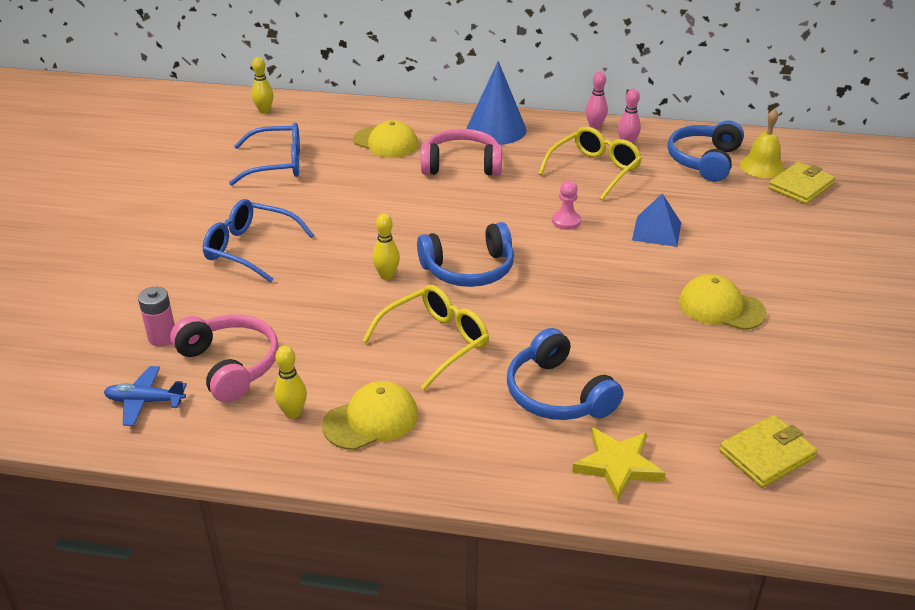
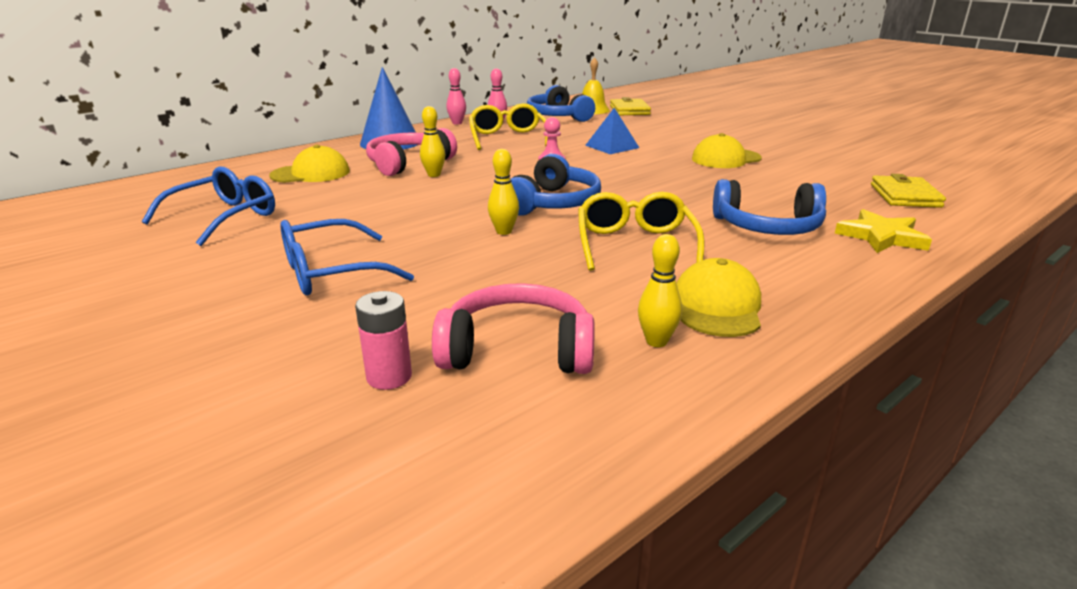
camera: 50 degrees left, 10 degrees down
blue plane [104,366,187,426] -> none
yellow bowling pin [252,57,273,114] -> yellow bowling pin moved to [420,106,445,177]

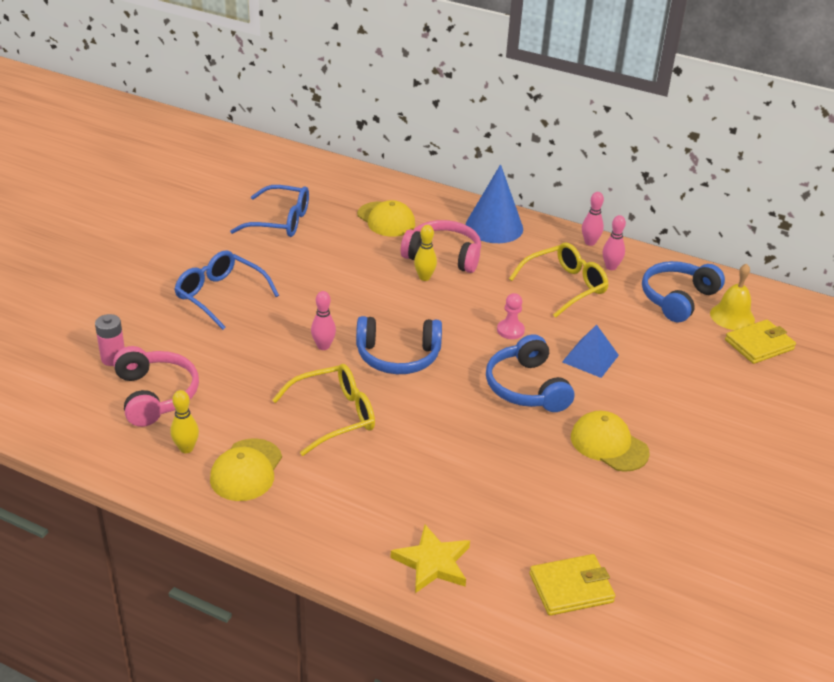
camera: 65 degrees right, 10 degrees up
yellow bowling pin [488,149,519,235] -> pink bowling pin [311,291,336,350]
yellow cap [676,258,761,337] -> yellow cap turned 120 degrees clockwise [210,438,282,501]
blue headphones [713,179,826,235] -> blue headphones moved to [486,334,574,412]

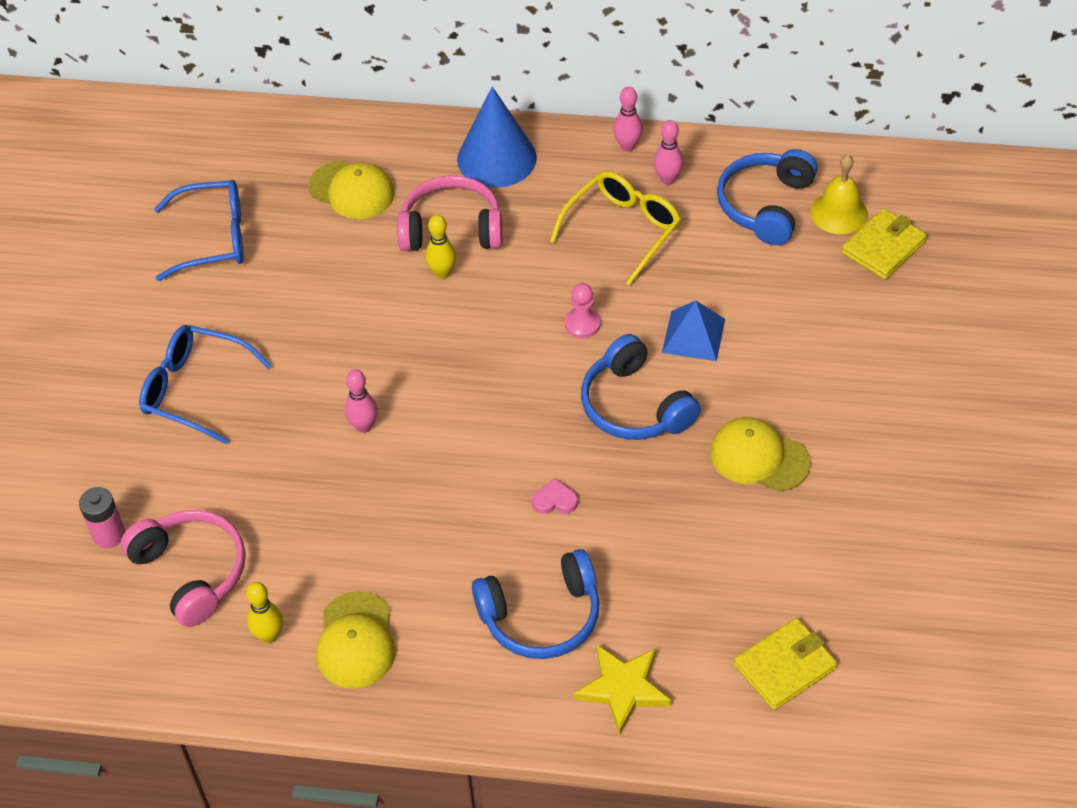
camera: 15 degrees left, 15 degrees up
yellow glasses [272,364,375,456] -> none
blue headphones [356,316,442,374] -> blue headphones moved to [472,549,600,659]
none -> pink heart [532,478,578,514]

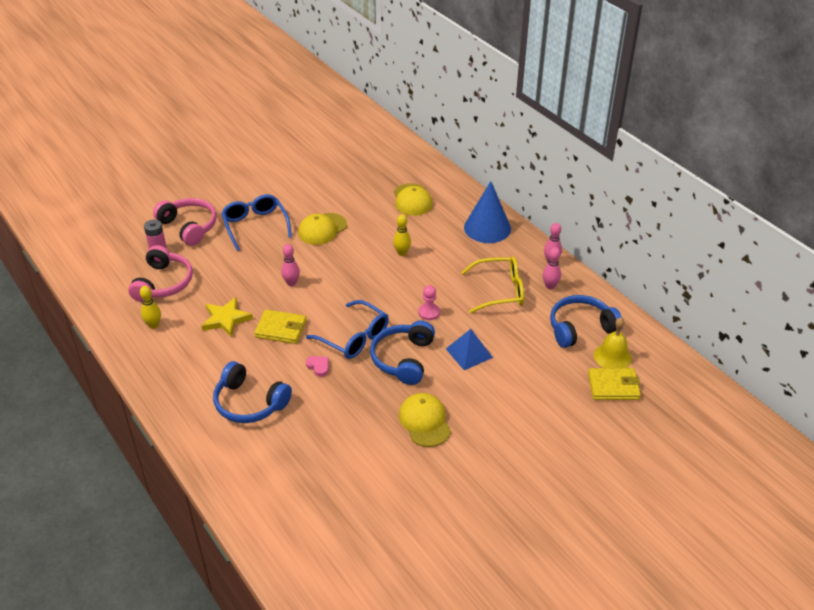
camera: 45 degrees right, 10 degrees down
blue glasses [154,180,244,281] -> blue glasses moved to [306,300,389,359]
yellow cap [316,591,396,689] -> yellow cap moved to [298,213,347,245]
pink headphones [397,175,503,251] -> pink headphones moved to [153,198,217,246]
yellow star [574,645,671,734] -> yellow star moved to [201,297,253,337]
yellow wallet [734,618,838,710] -> yellow wallet moved to [254,309,307,344]

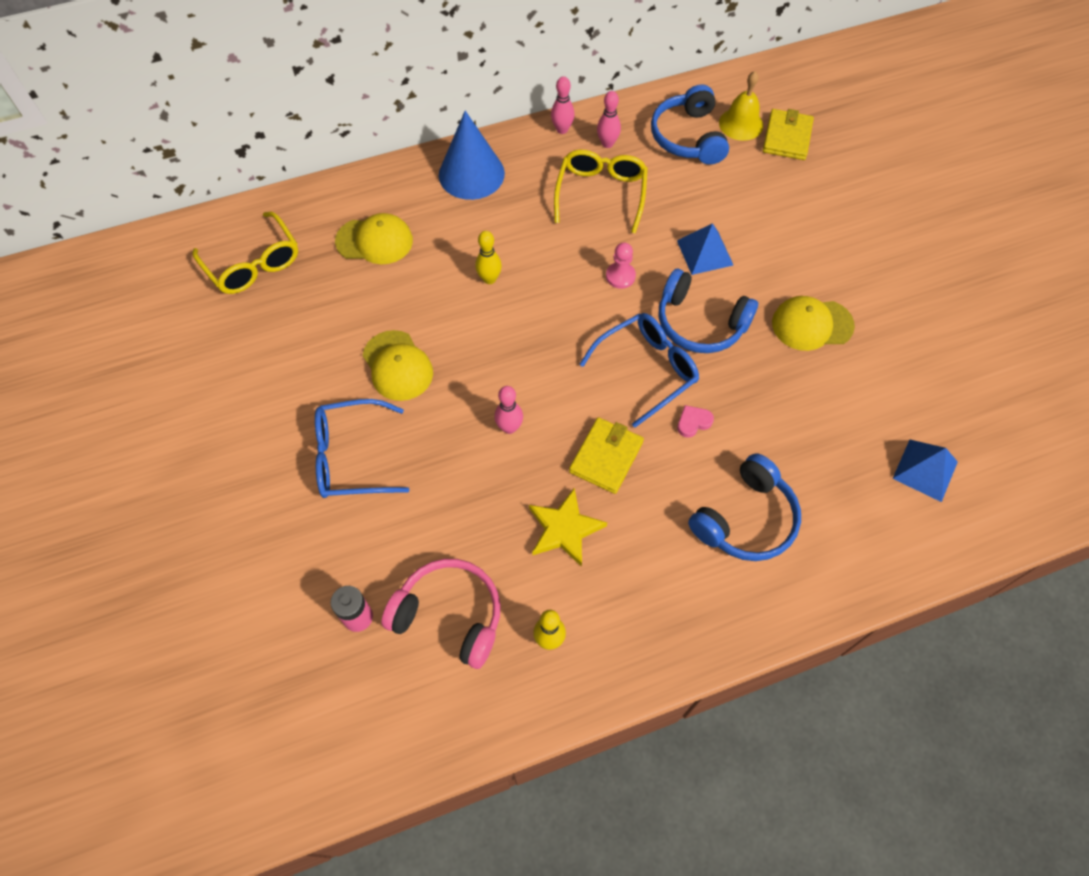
camera: 75 degrees left, 20 degrees up
pink headphones [153,198,217,246] -> none
none -> yellow glasses [193,212,298,294]
none -> blue pyramid [893,440,958,502]

